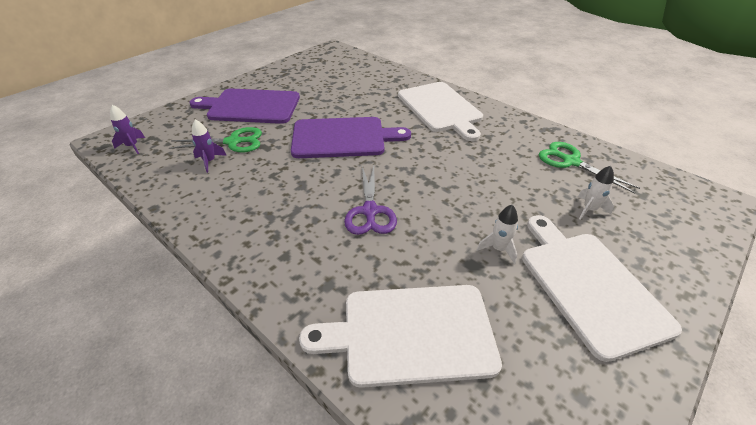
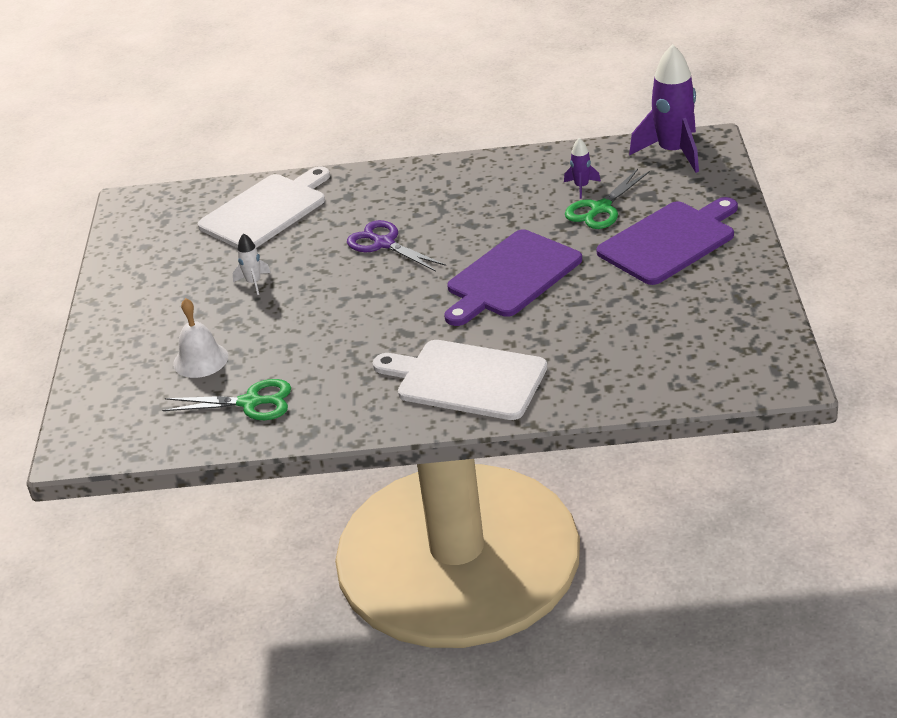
camera: 140 degrees right, 5 degrees down
purple rocket [110,105,145,154] -> purple rocket [629,44,699,173], size x2.15
white cutting board [522,215,682,362] -> none
white rocket [578,166,614,220] -> white bell [173,298,228,378]

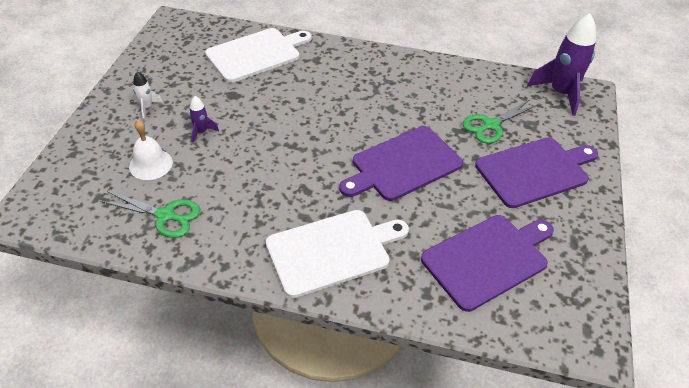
camera: 10 degrees right, 10 degrees up
white rocket [233,233,271,295] -> white rocket moved to [133,71,163,119]
purple scissors [347,220,446,272] -> none
white cutting board [372,340,547,420] -> white cutting board turned 120 degrees clockwise [266,210,409,298]
purple rocket [564,138,601,199] -> purple rocket moved to [189,96,219,143]
none -> purple cutting board [421,215,554,312]

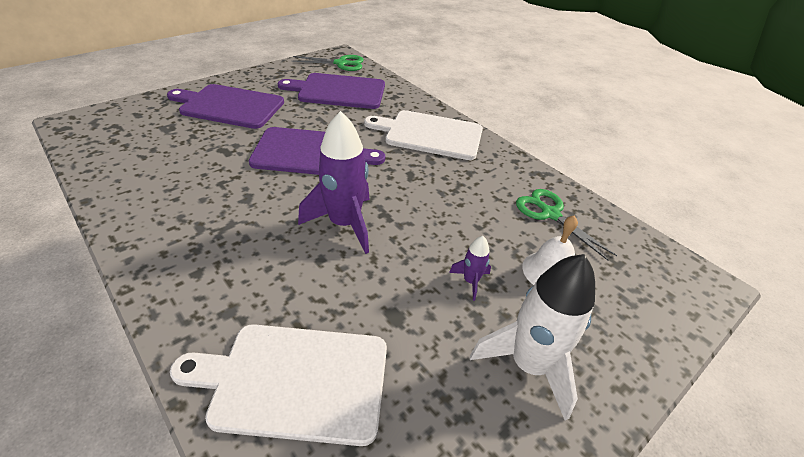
camera: 145 degrees left, 5 degrees down
white rocket [133,71,163,119] -> white rocket [470,254,595,420], size x2.15
green scissors [462,100,537,143] -> green scissors moved to [292,55,364,71]
purple rocket [527,13,596,116] -> purple rocket moved to [298,111,370,254]

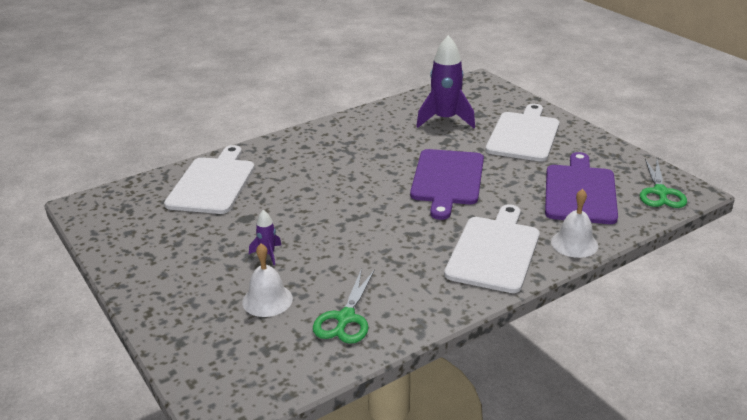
camera: 100 degrees right, 10 degrees down
purple cutting board [167,84,284,129] -> white cutting board [486,104,560,162]
purple rocket [298,111,370,254] -> purple rocket moved to [416,35,475,128]
white rocket [470,254,595,420] -> none
green scissors [516,189,617,261] -> green scissors turned 135 degrees clockwise [313,269,375,344]
none -> white bell [551,189,598,258]

